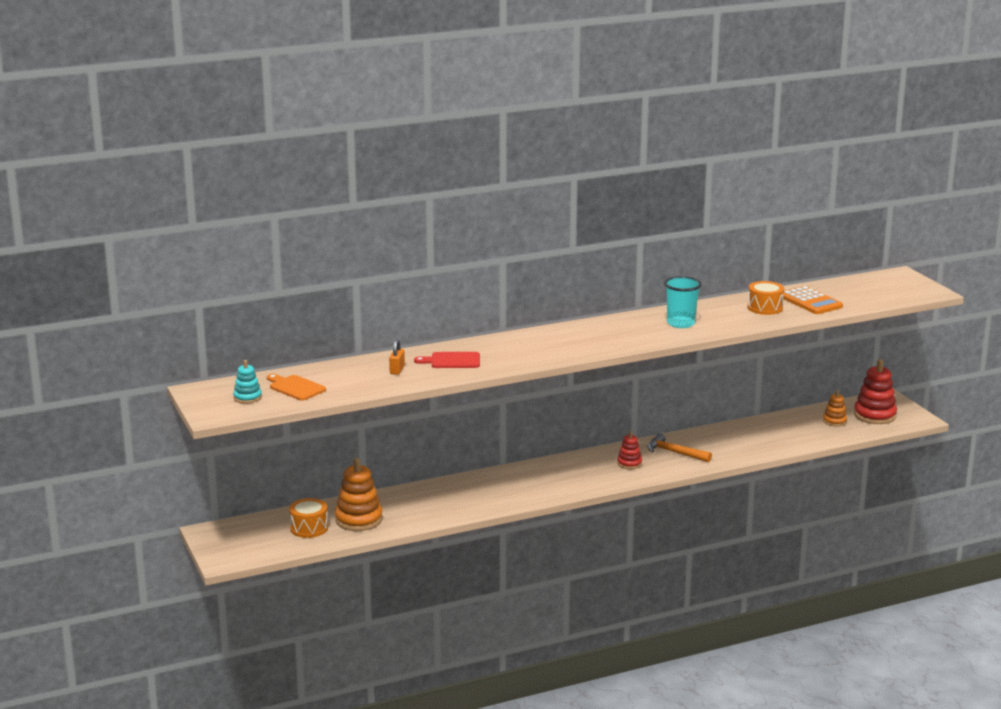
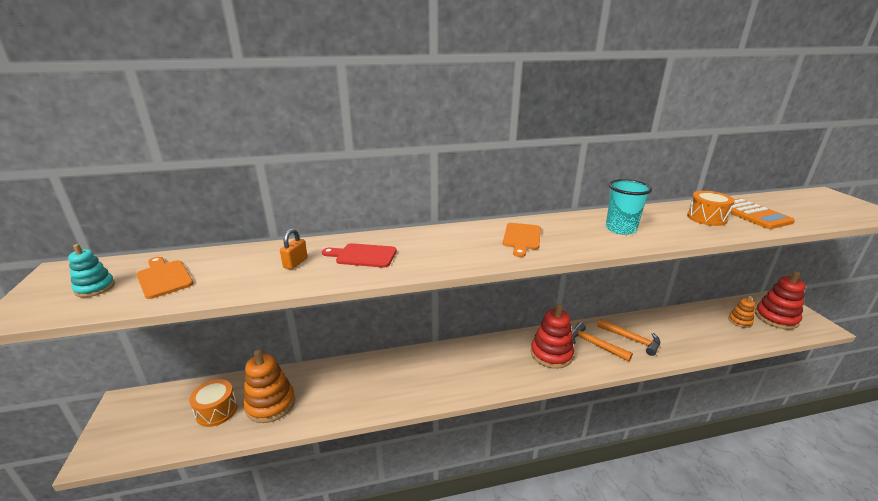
camera: 10 degrees right, 5 degrees up
red stacking toy [617,431,642,469] -> red stacking toy [531,304,574,369], size x1.79
none -> orange cutting board [503,223,541,257]
none -> orange hammer [597,319,660,356]

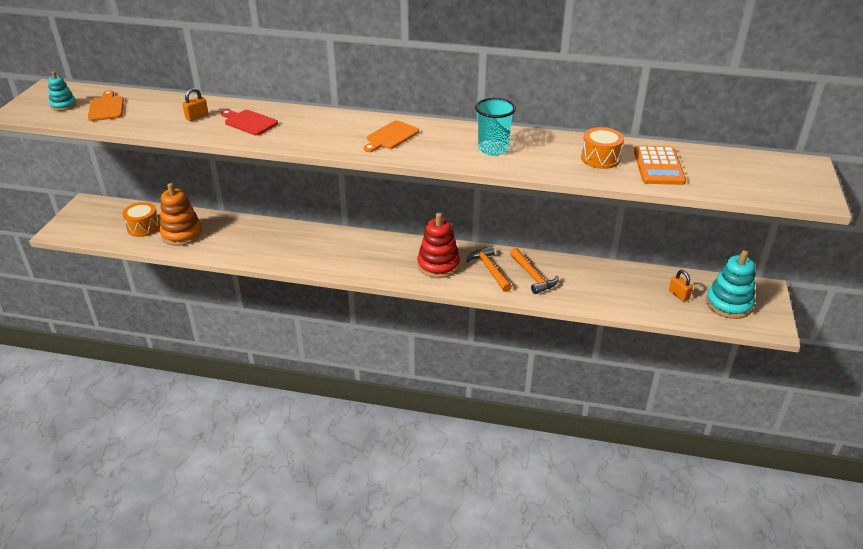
camera: 25 degrees right, 10 degrees up
orange stacking toy [728,296,755,328] -> orange padlock [669,270,693,302]
red stacking toy [755,271,806,330] -> turquoise stacking toy [706,250,755,319]

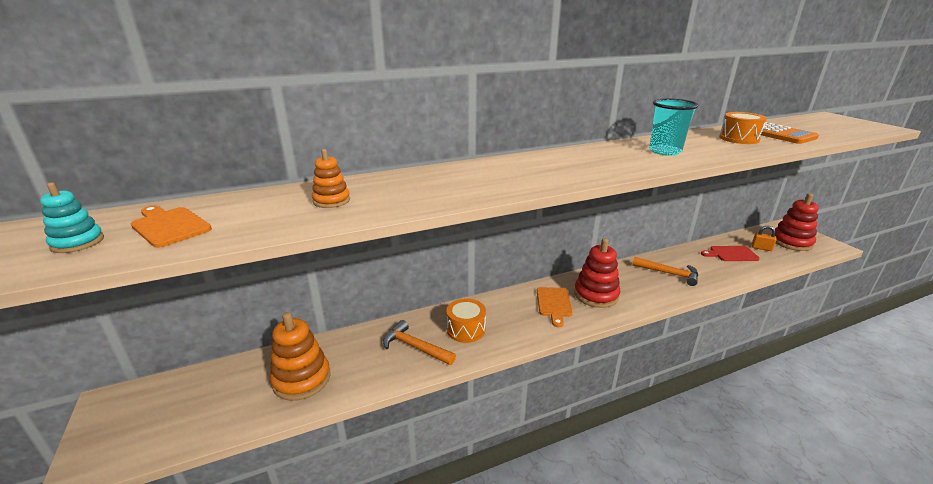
camera: 35 degrees left, 10 degrees down
orange drum [122,202,160,237] -> orange drum moved to [446,298,486,343]
orange padlock [182,88,208,121] -> orange stacking toy [312,149,350,208]
red cutting board [221,110,278,135] -> red cutting board moved to [701,246,760,261]
orange cutting board [363,120,419,152] -> orange cutting board moved to [537,287,573,327]
orange hammer [467,246,512,292] -> orange hammer moved to [383,320,456,365]
turquoise stacking toy [706,250,755,319] -> red stacking toy [775,193,819,251]

